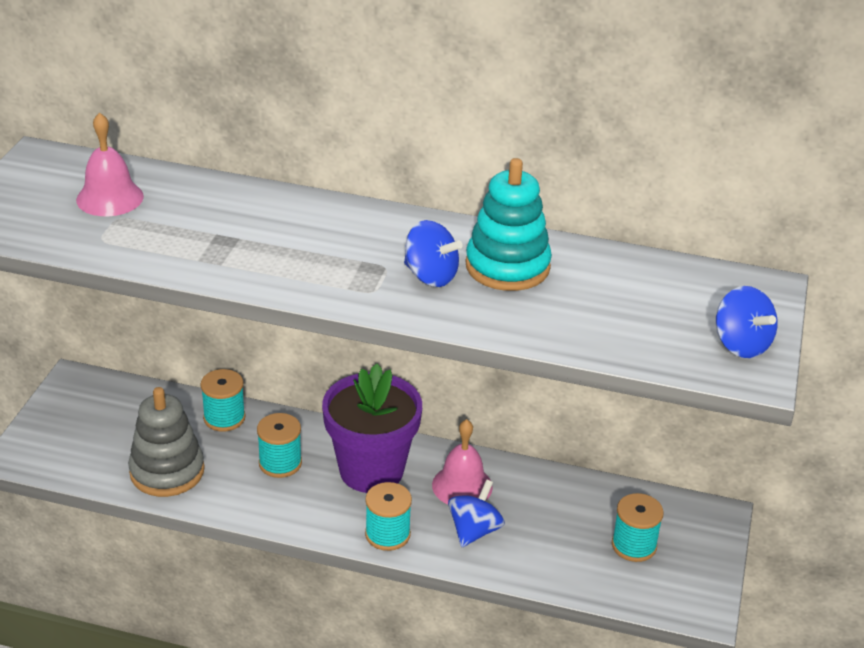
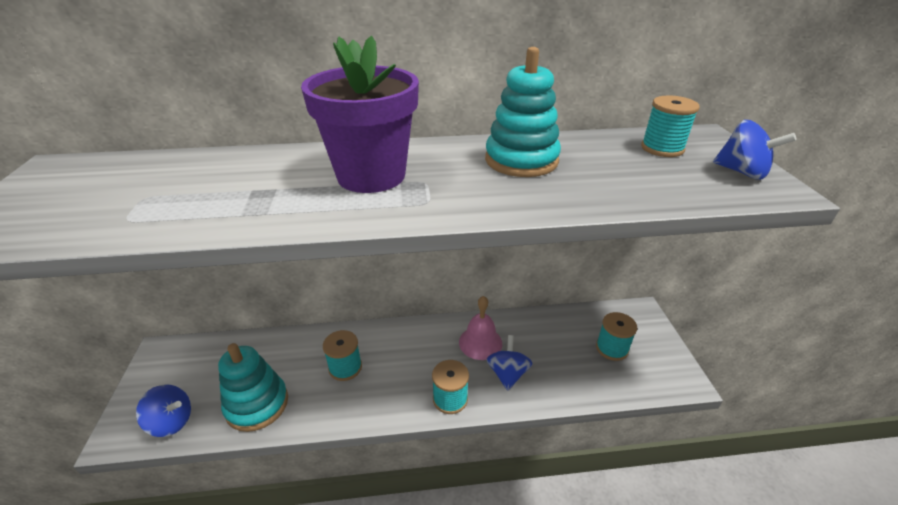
camera: 20 degrees left, 0 degrees up
pink bell [76,112,144,216] -> none
grey stacking toy [128,387,205,497] -> turquoise stacking toy [218,343,288,432]
turquoise spool [201,369,245,431] -> turquoise spool moved to [641,95,700,157]
purple flower pot [322,364,422,493] -> purple flower pot moved to [301,36,419,193]
blue spinning top [404,220,463,287] -> blue spinning top moved to [136,384,191,437]

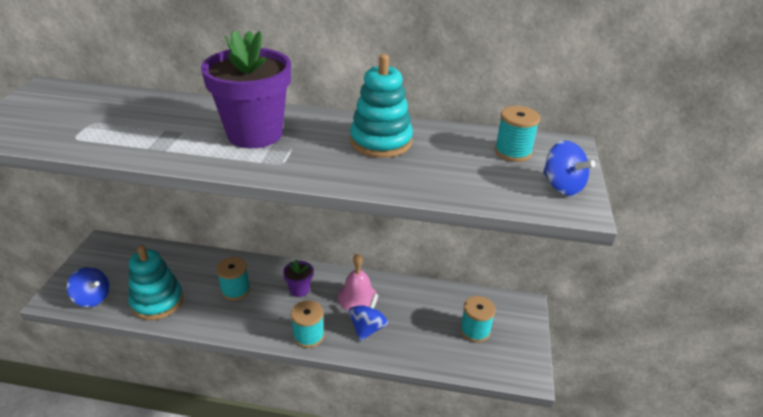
camera: 15 degrees right, 0 degrees up
none -> purple flower pot [283,260,313,297]

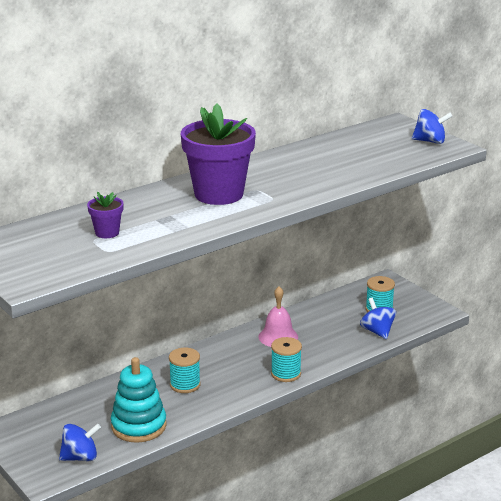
camera: 45 degrees left, 10 degrees down
purple flower pot [283,260,313,297] -> purple flower pot moved to [87,192,124,238]
blue spinning top [349,294,388,341] -> blue spinning top moved to [360,298,396,339]
turquoise stacking toy [350,54,413,158] -> none
turquoise spool [495,106,540,162] -> none

